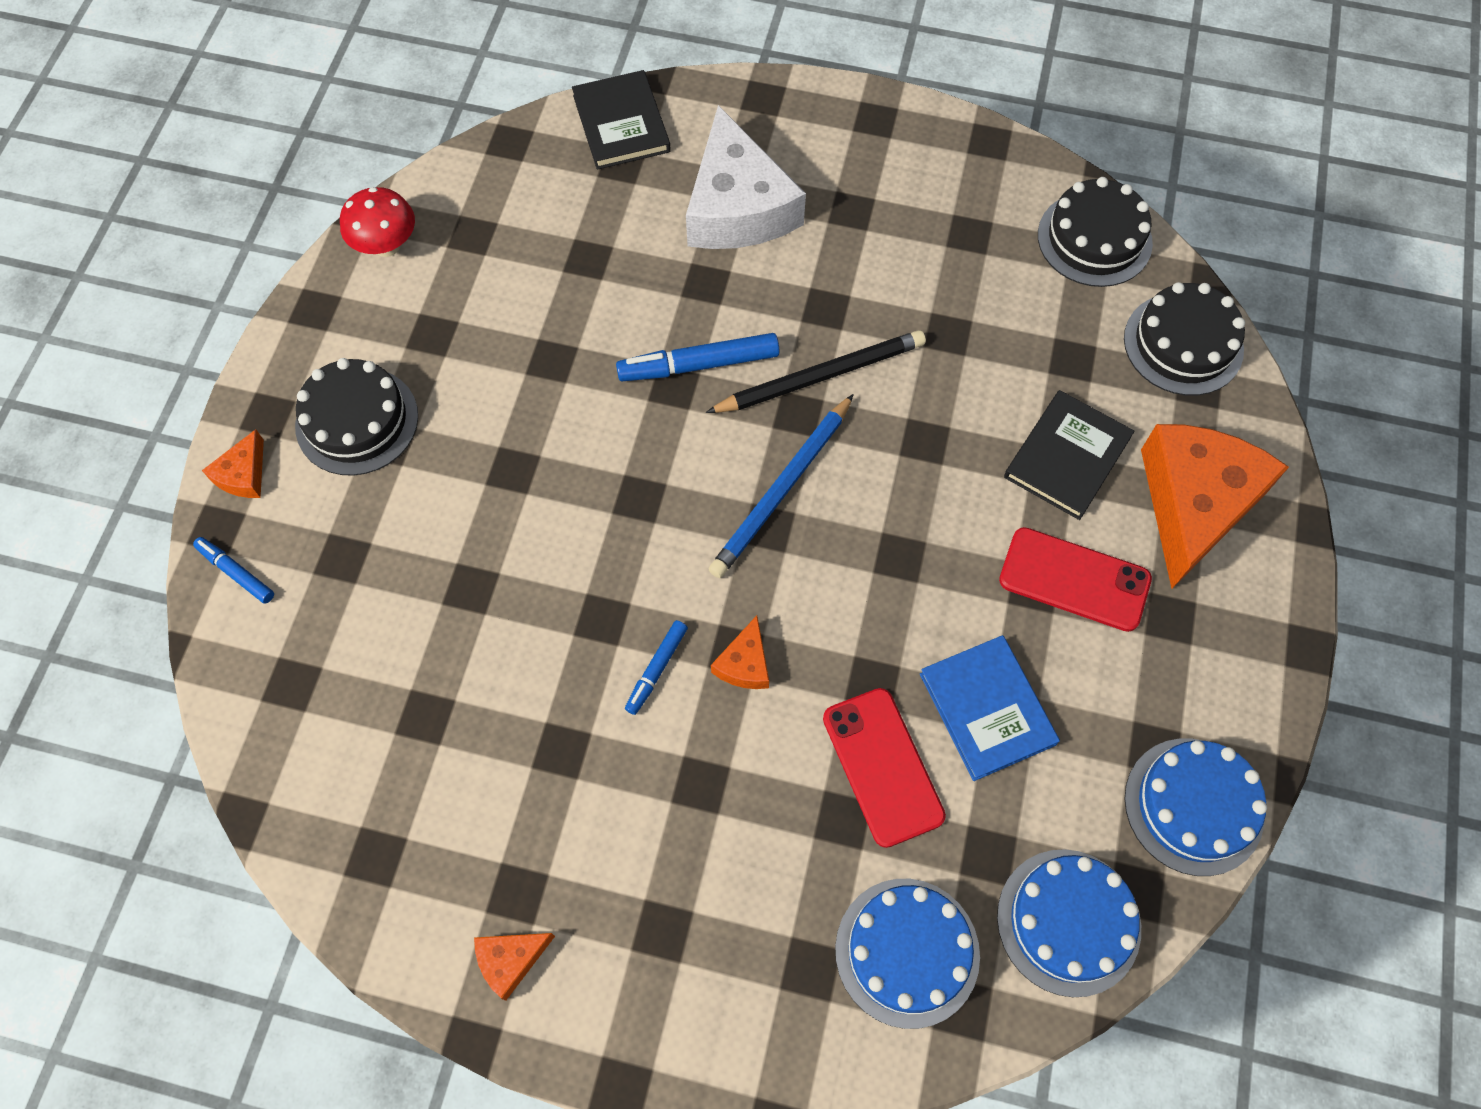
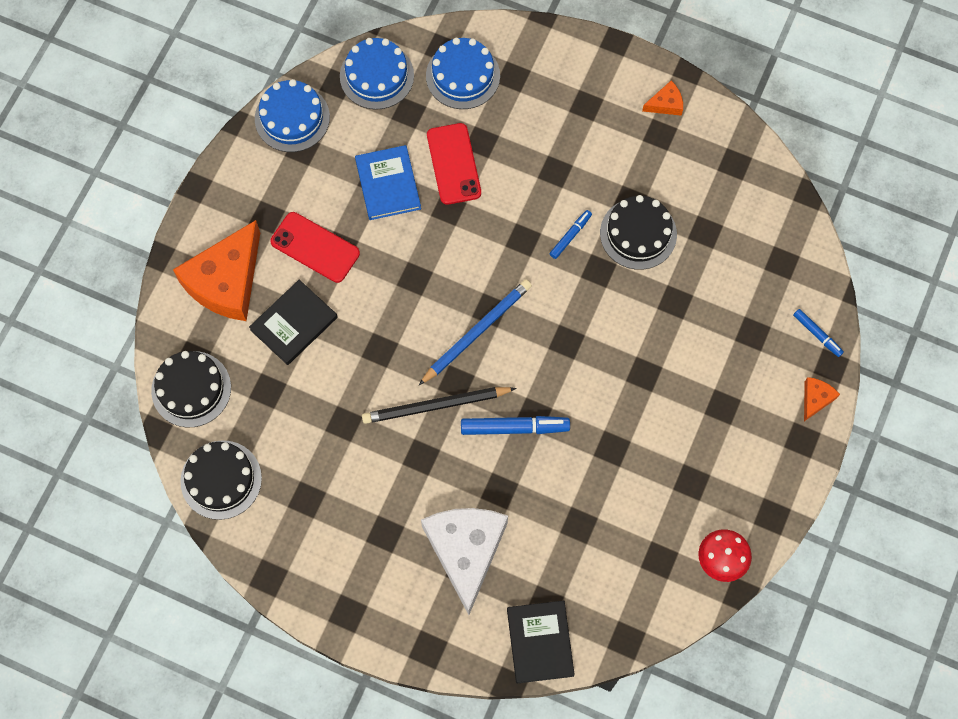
camera: 170 degrees left, 5 degrees up
black cake [295,358,418,476] -> black cake moved to [600,195,677,270]
orange cheese [711,615,769,689] -> none

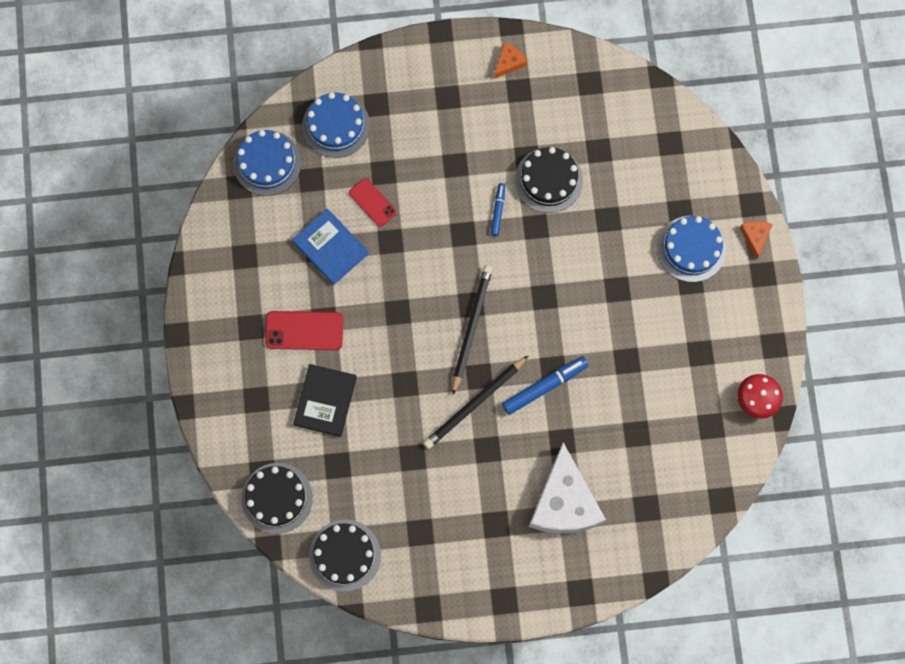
camera: 30 degrees left, 5 degrees up
orange cheese [173,220,260,321] -> none
blue cake [255,79,330,152] -> blue cake moved to [657,216,726,282]
blue pencil [419,279,532,385] -> black pencil [452,265,493,395]
white cheese [421,508,508,615] -> white cheese turned 150 degrees counterclockwise [529,442,606,534]
red phone [427,123,481,205] -> red phone [349,178,397,227], size x0.66
black book [507,600,575,684] -> none
blue marker [793,309,844,357] -> none

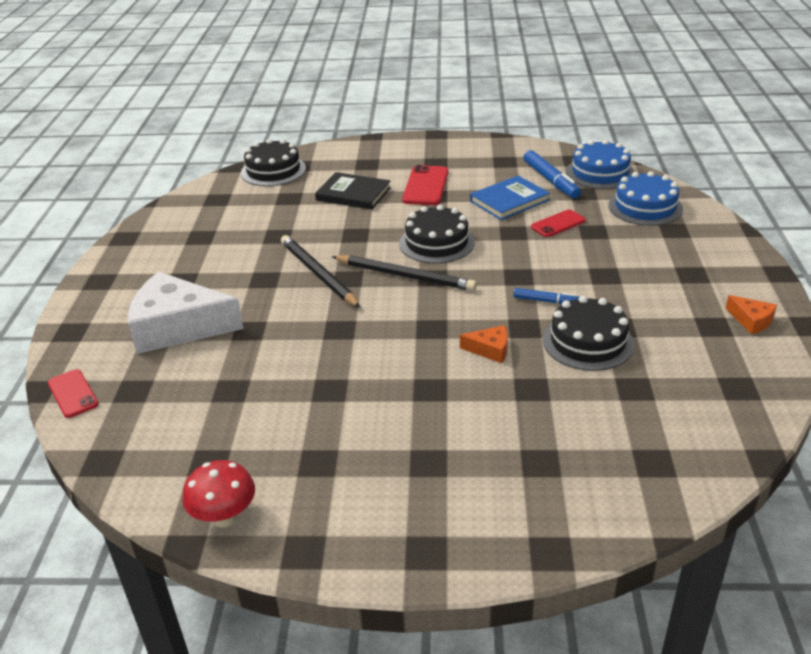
camera: 100 degrees right, 40 degrees down
black cake [309,519,381,592] -> black cake moved to [399,205,475,263]
blue marker [502,356,589,415] -> blue marker moved to [524,150,581,199]
blue cake [657,216,726,282] -> none
orange cheese [740,221,773,260] -> orange cheese moved to [460,325,508,363]
none -> red phone [48,369,99,418]

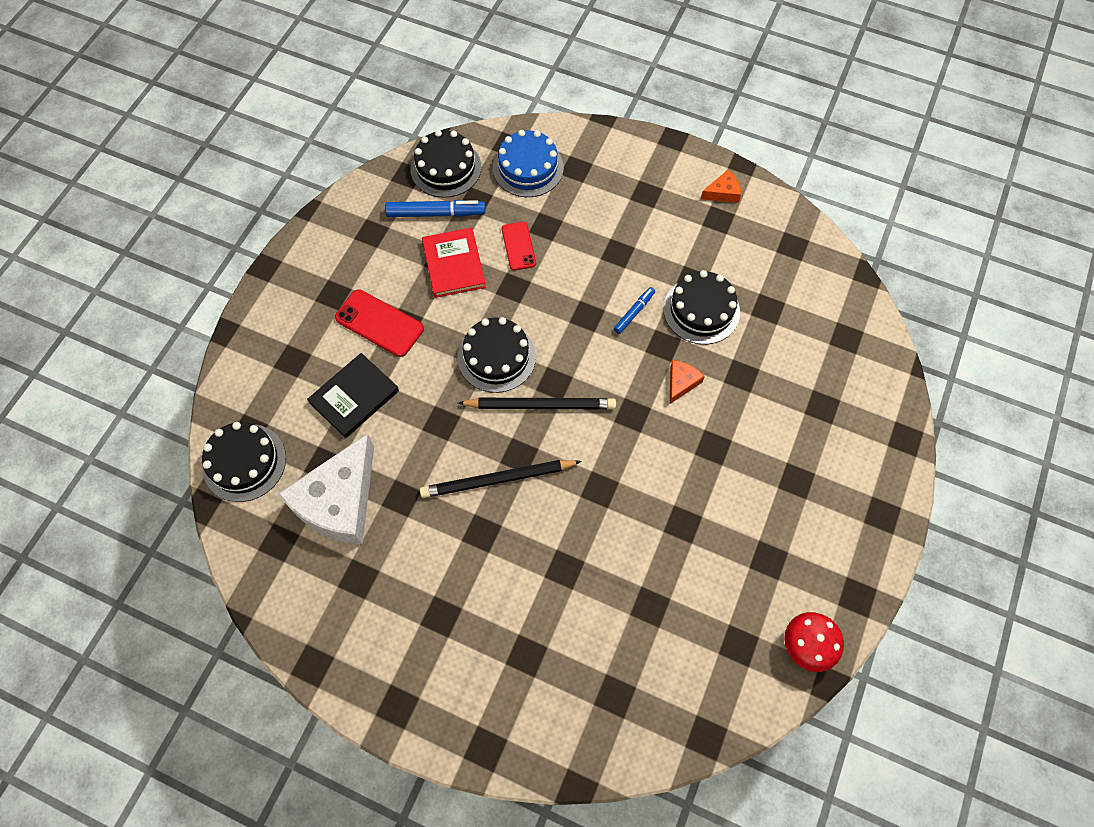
camera: 70 degrees left, 30 degrees up
red phone [48,369,99,418] -> none
white cheese [128,272,244,354] -> white cheese moved to [278,434,374,544]
black pencil [332,255,477,291] -> black pencil turned 45 degrees clockwise [458,398,616,409]
blue book [470,176,550,220] -> red book [422,228,486,298]
blue cake [566,139,635,189] -> black cake [410,130,481,198]

